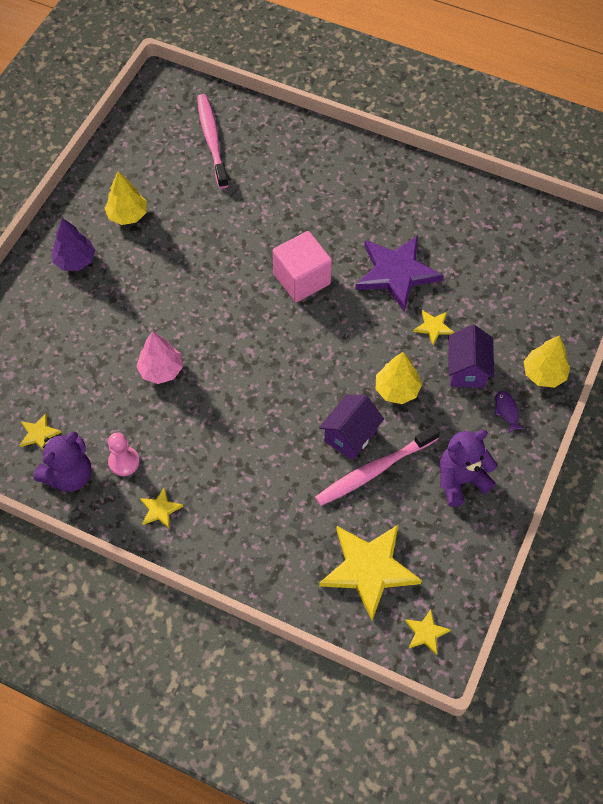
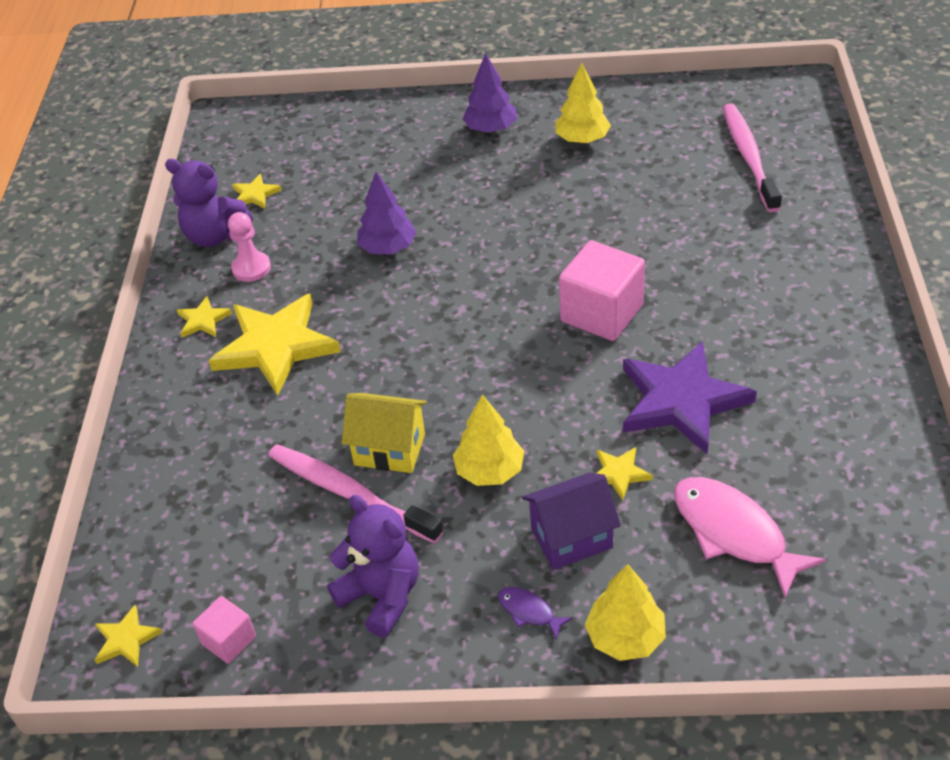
camera: 70 degrees right, 15 degrees down
pink tree [136,331,183,384] -> purple tree [357,172,417,254]
pink toothbrush [197,94,229,189] -> pink toothbrush turned 60 degrees counterclockwise [723,104,782,212]
purple house [319,394,384,460] -> yellow house [342,393,427,473]
yellow star [319,524,422,620] -> yellow star moved to [209,294,341,395]
purple fish [495,391,525,433] -> purple fish turned 105 degrees counterclockwise [498,587,573,640]
none -> pink cube [193,596,256,664]
none -> pink fish [674,477,826,598]

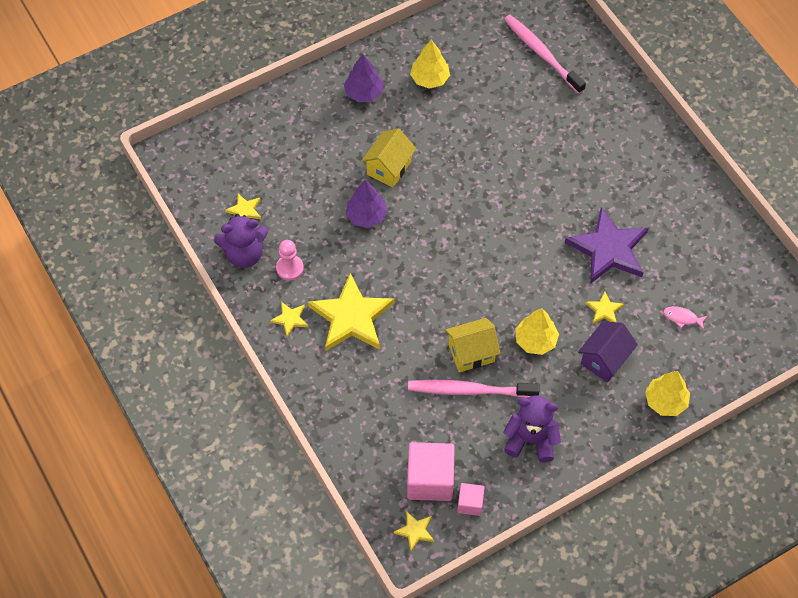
camera: 35 degrees left, 15 degrees up
purple fish [498,587,573,640] -> none
pink cube [559,240,645,341] -> pink cube moved to [407,442,455,501]
pink fish [674,477,826,598] -> pink fish [663,306,707,330], size x0.46
none -> yellow house [362,128,416,187]

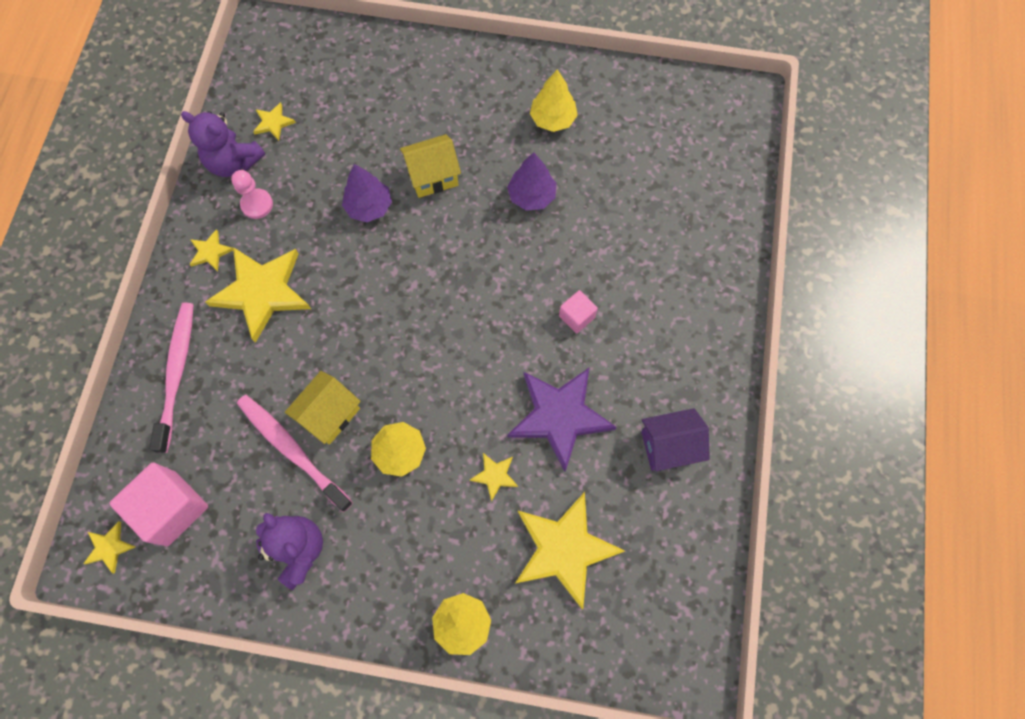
camera: 40 degrees right, 10 degrees up
purple tree [344,54,384,102] -> purple tree moved to [507,152,556,211]
yellow house [445,318,500,372] -> yellow house turned 75 degrees counterclockwise [285,371,361,445]
pink cube [457,483,485,516] -> pink cube moved to [559,290,598,334]
pink toothbrush [504,15,586,94] -> pink toothbrush moved to [149,303,194,453]
purple house [578,321,638,382] -> purple house moved to [641,408,710,471]
pink fish [663,306,707,330] -> yellow star [515,492,625,610]

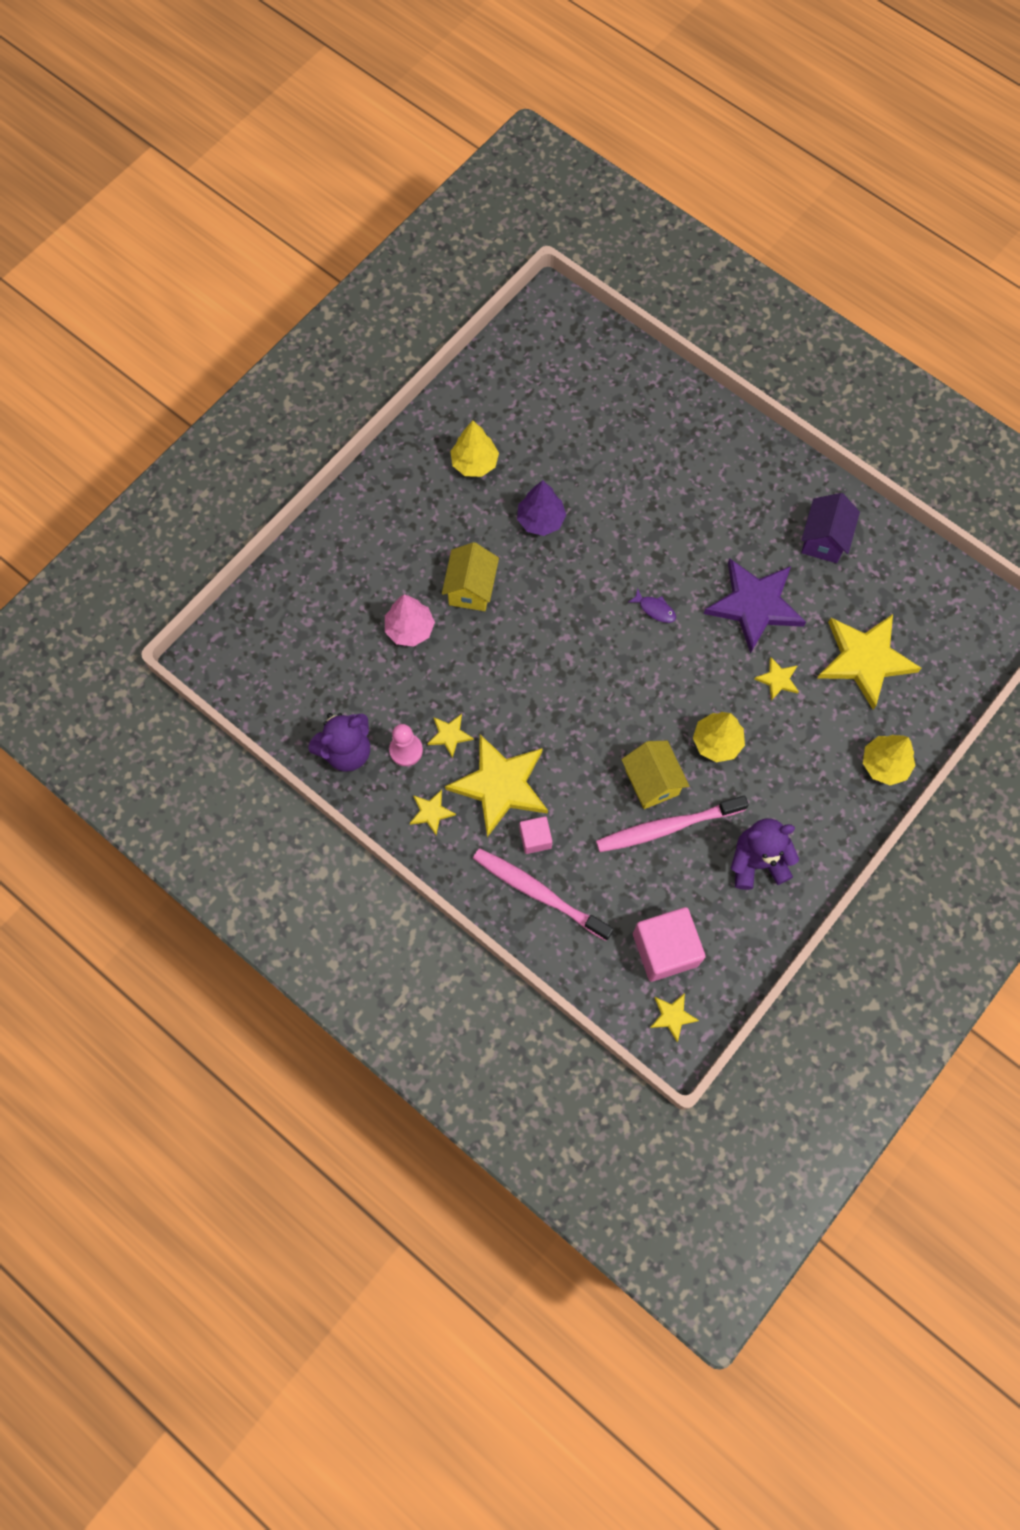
camera: 60 degrees left, 0 degrees up
yellow star [253,102,296,141] -> yellow star moved to [427,714,474,758]
purple tree [342,164,392,222] -> none
pink cube [559,290,598,334] -> pink cube moved to [520,816,552,854]
none -> pink tree [385,594,435,647]
none -> purple fish [628,588,676,623]

